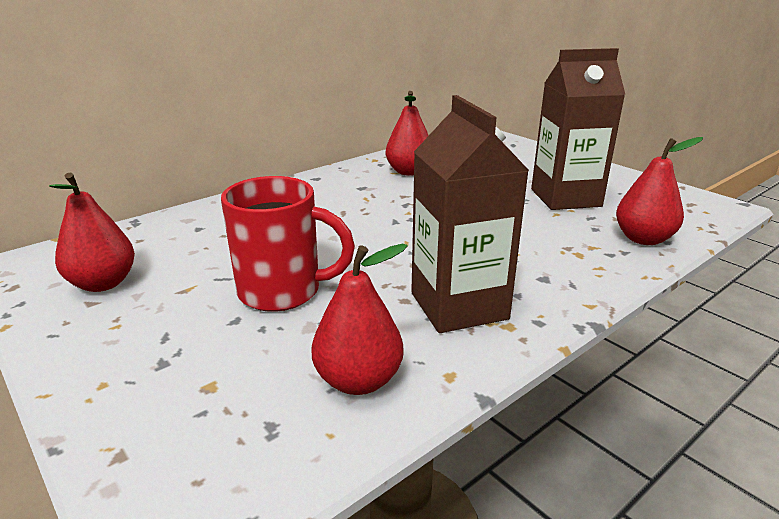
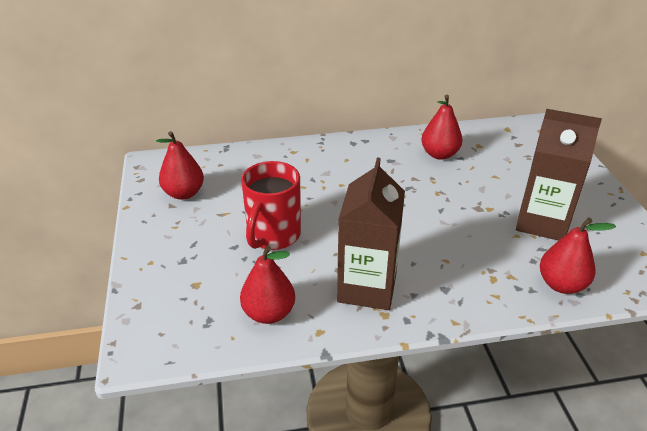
camera: 30 degrees right, 10 degrees up
red mug [221,176,355,312] -> red mug turned 75 degrees clockwise [241,161,301,250]

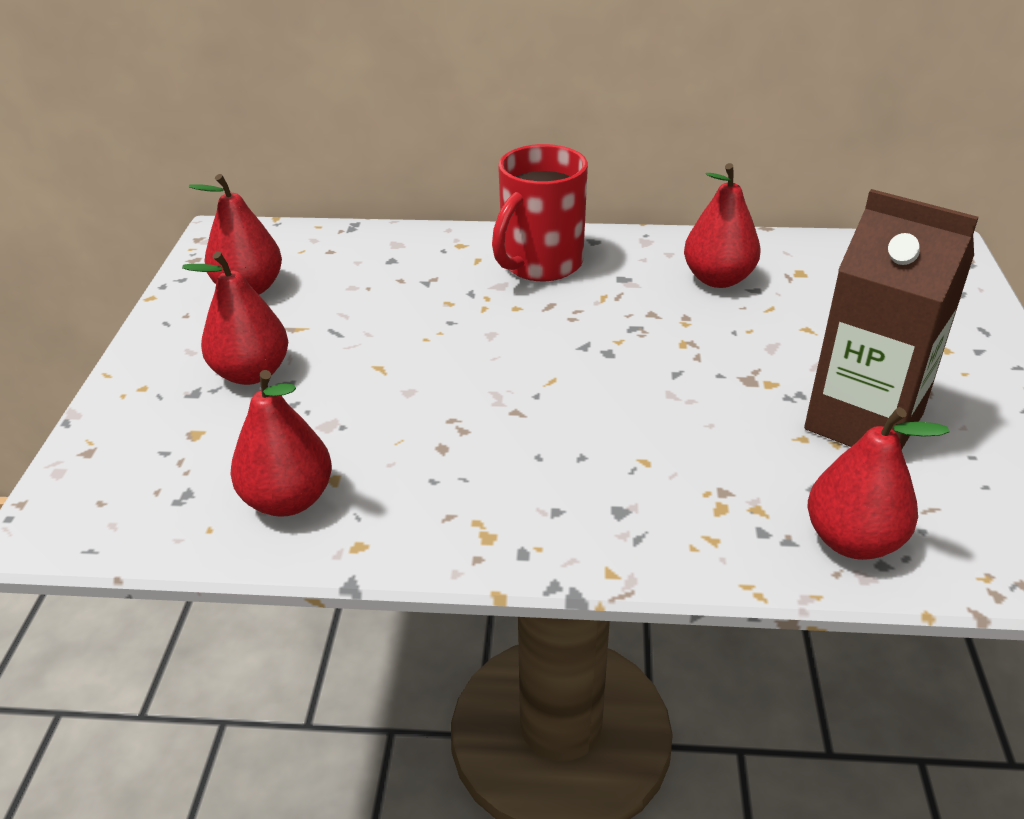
camera: 15 degrees right, 0 degrees up
red mug [241,161,301,250] -> red mug moved to [492,144,588,281]
brown carton [337,157,405,310] -> none
none -> red pear [182,251,288,385]

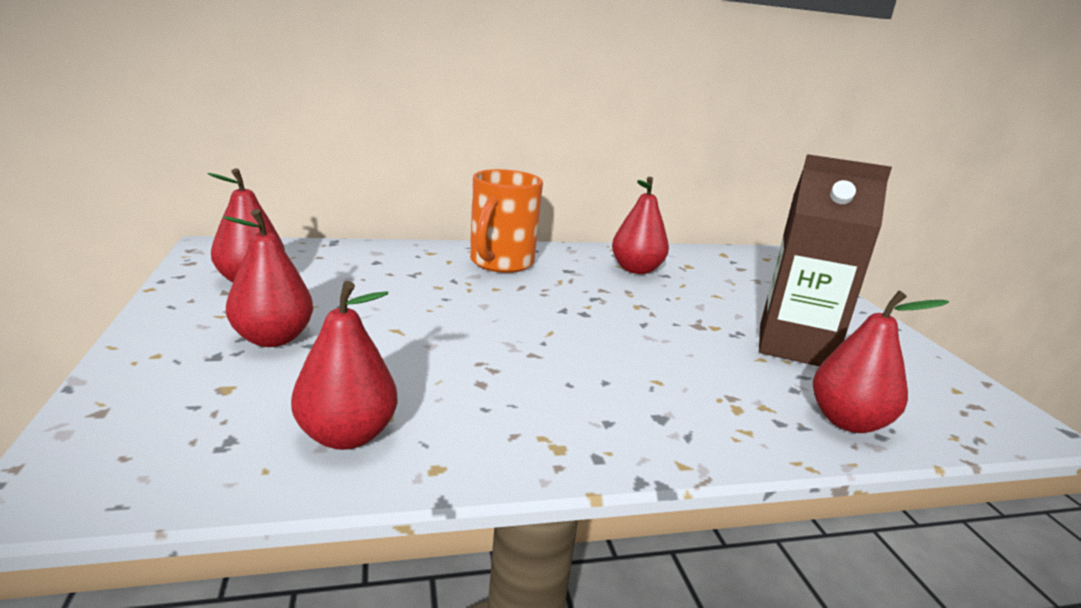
camera: 20 degrees left, 15 degrees down
red mug [492,144,588,281] -> orange mug [470,169,543,273]

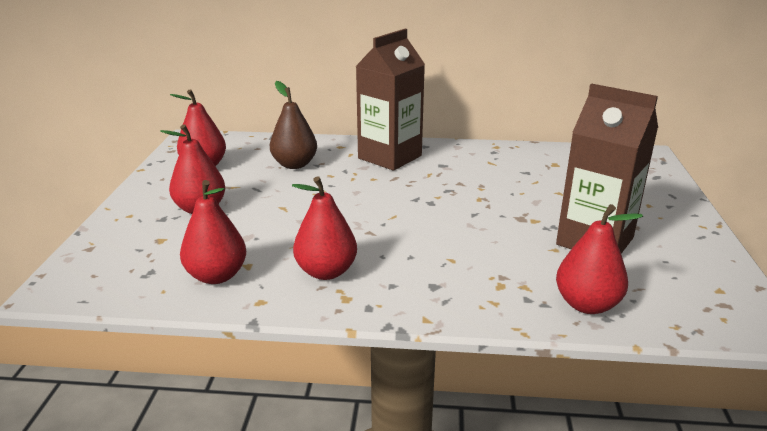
camera: 20 degrees right, 5 degrees up
orange mug [470,169,543,273] -> brown carton [356,29,425,171]
red pear [612,177,669,274] -> red pear moved to [292,176,357,280]
none -> brown pear [270,81,317,169]

